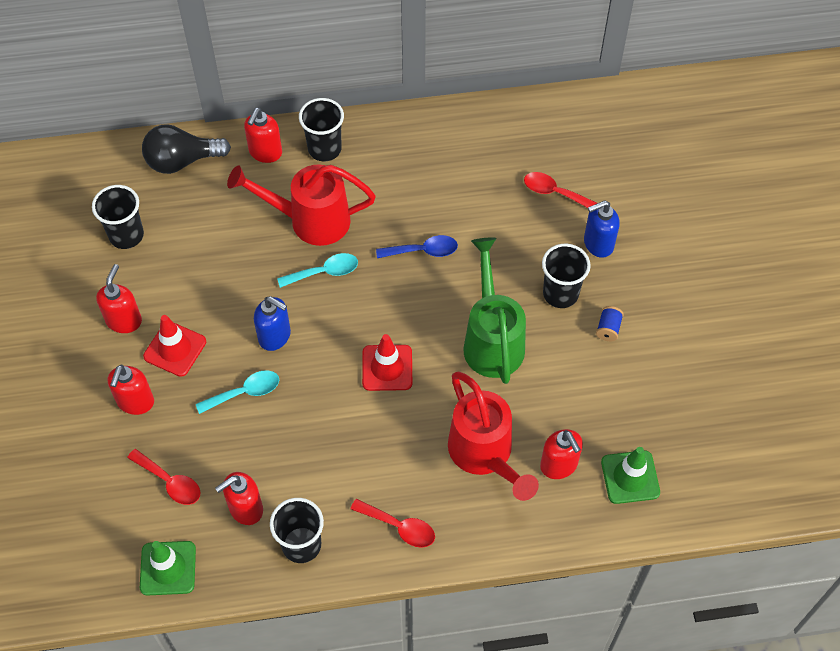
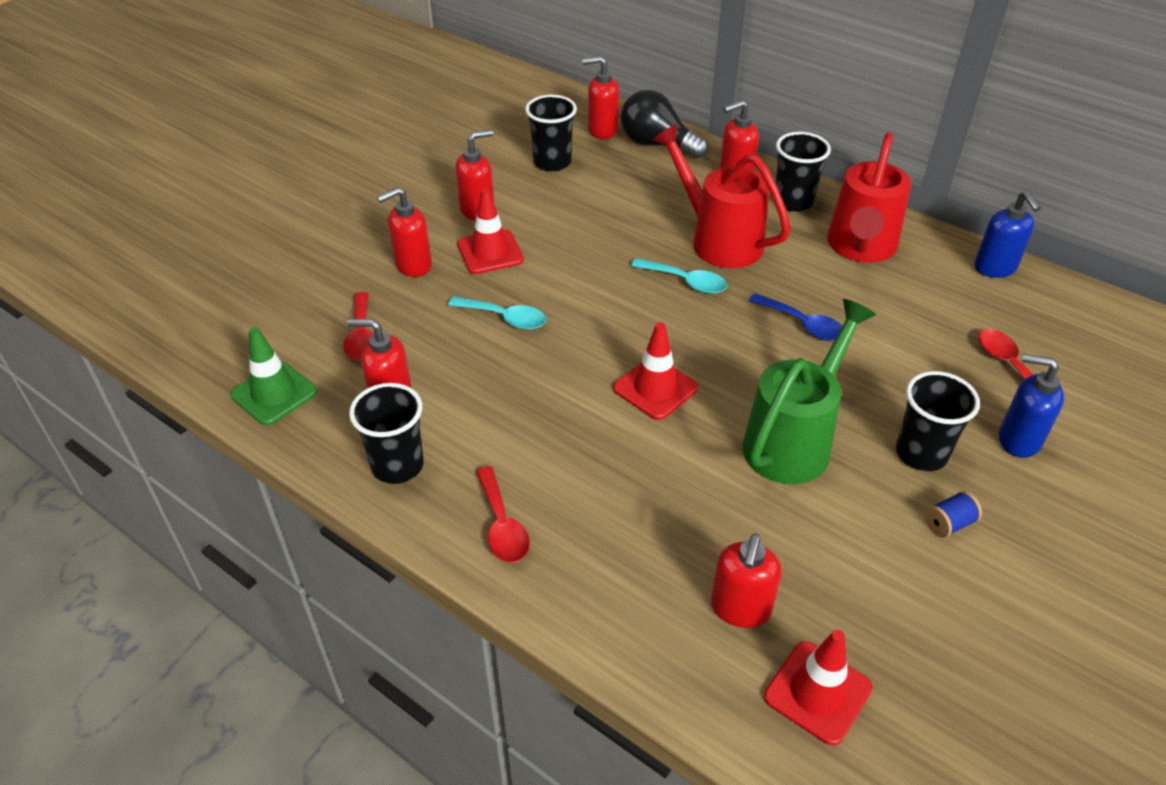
camera: 45 degrees right, 15 degrees down
blue soap dispenser [254,296,291,351] -> blue soap dispenser moved to [974,191,1041,278]
red watering can [448,371,539,501] -> red watering can moved to [827,132,911,262]
green traffic cone [601,447,660,504] -> red traffic cone [764,630,873,746]
none -> red soap dispenser [582,56,619,139]

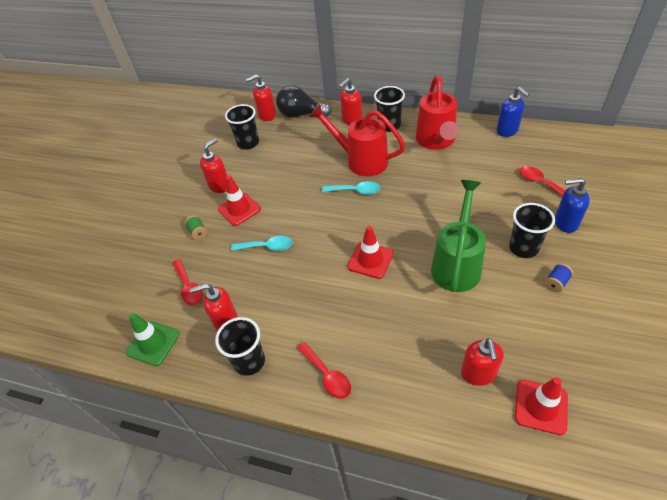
camera: 15 degrees left, 5 degrees up
red soap dispenser [377,187,432,277] -> green spool [185,215,207,240]
blue spoon [748,293,842,341] -> none

